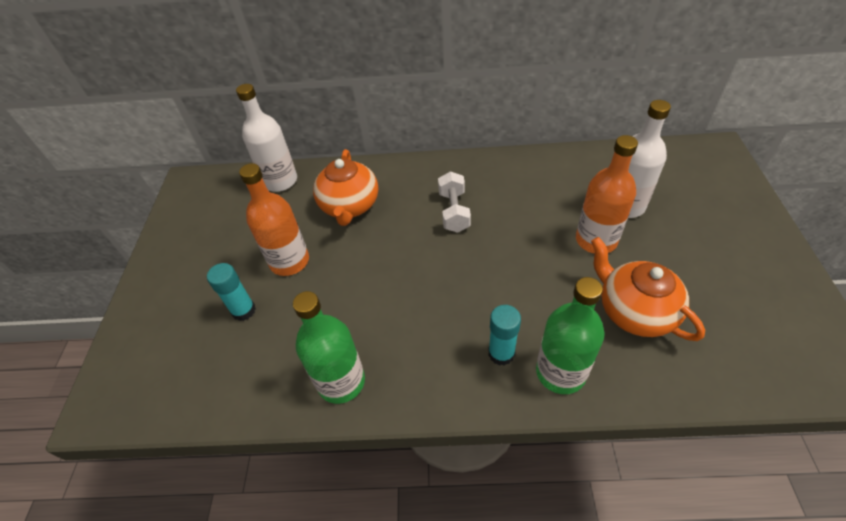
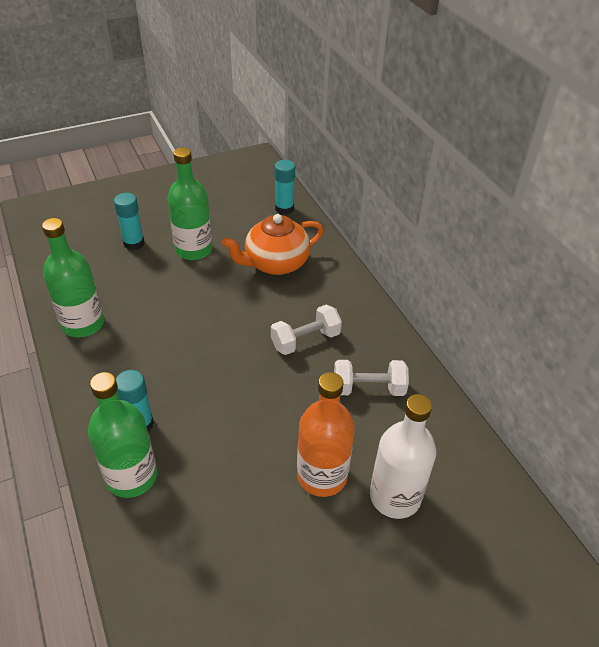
camera: 60 degrees right, 5 degrees down
white bottle [236,84,297,192] -> turquoise glue stick [275,160,295,215]
orange bottle [239,163,309,276] -> green bottle [167,147,212,260]
orange teapot [591,237,705,341] -> none
none -> white dumbbell [334,360,409,396]

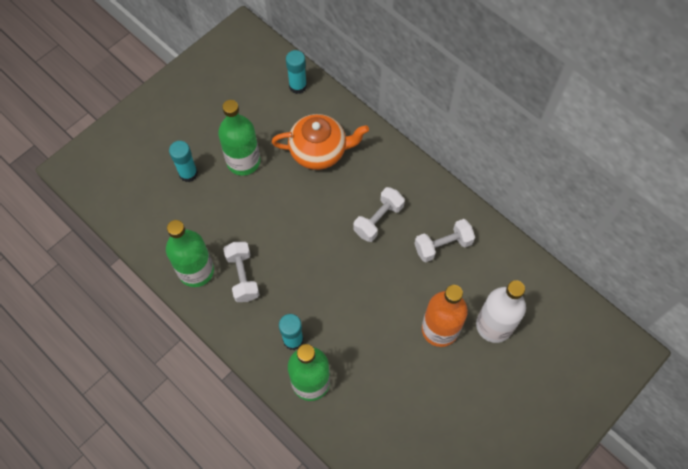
camera: 20 degrees left, 20 degrees up
orange teapot [222,214,324,275] -> orange teapot turned 135 degrees counterclockwise [272,114,369,170]
none -> white dumbbell [223,242,259,302]

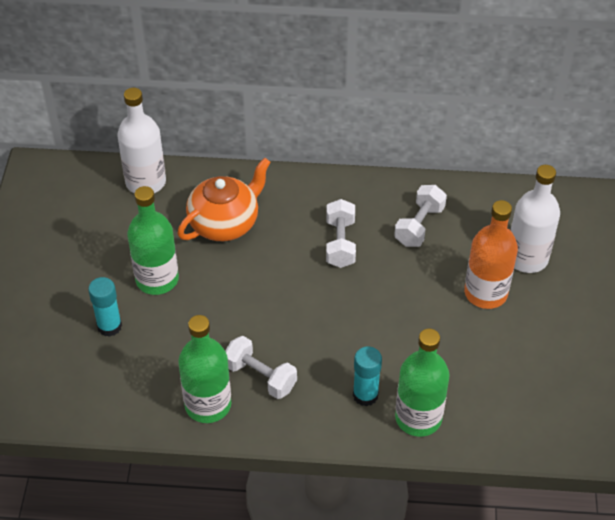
camera: 40 degrees left, 15 degrees down
turquoise glue stick [286,50,307,94] -> white bottle [117,88,166,194]

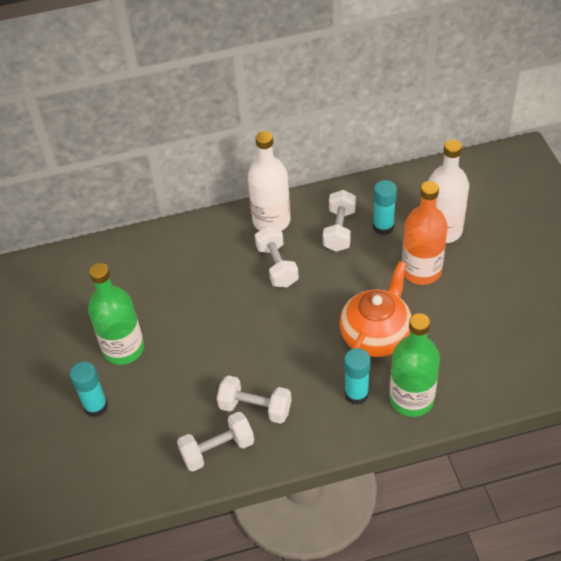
camera: 15 degrees left, 0 degrees up
white bottle [117,88,166,194] -> white bottle moved to [248,131,291,231]
orange teapot [178,158,271,241] -> orange teapot moved to [339,261,412,357]
green bottle [178,315,231,423] -> white dumbbell [177,412,254,472]
none -> turquoise glue stick [373,180,397,235]

